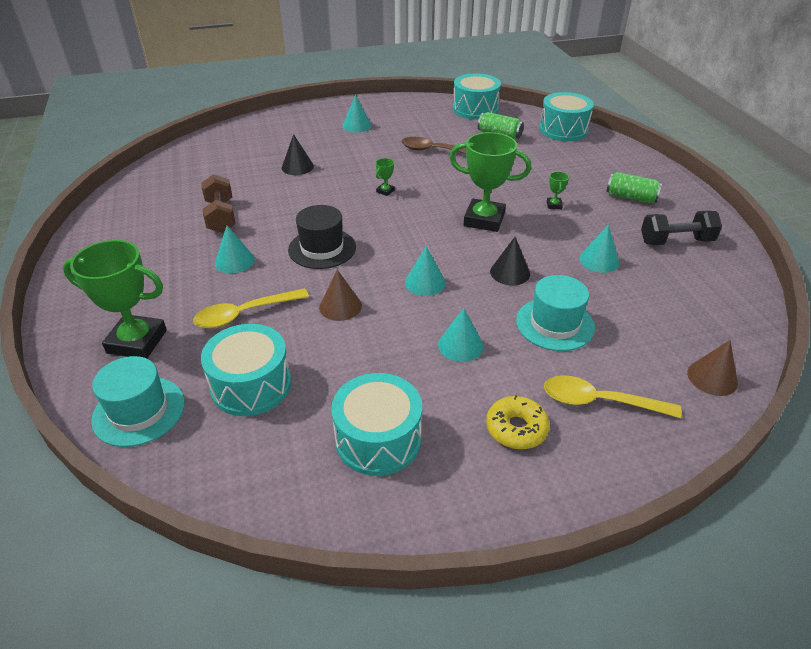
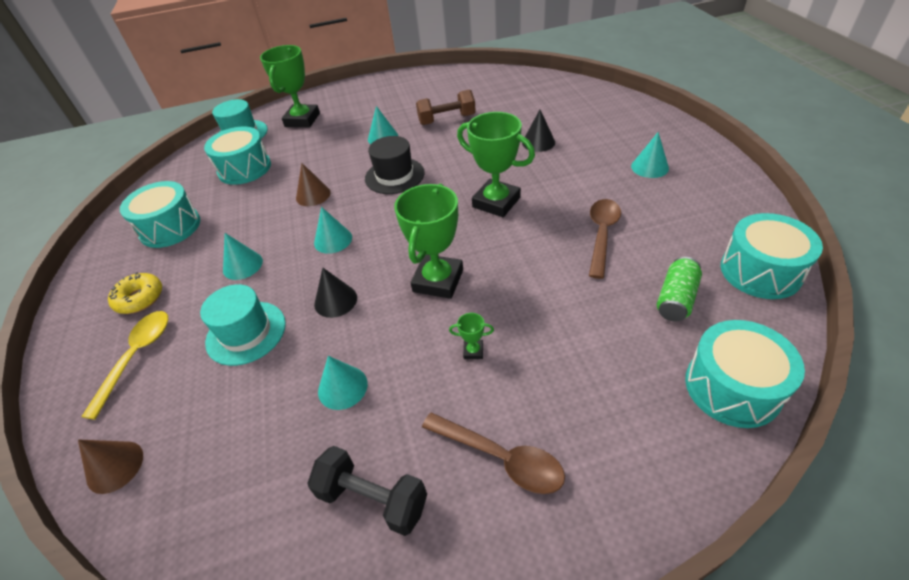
camera: 95 degrees right, 5 degrees up
yellow spoon [193,288,309,329] -> none
green trophy [376,158,395,196] -> green trophy [457,112,535,217], size x2.44
green can [606,172,662,203] -> brown spoon [422,412,565,494]
black dumbbell [641,211,722,245] -> black dumbbell turned 60 degrees counterclockwise [307,446,427,536]

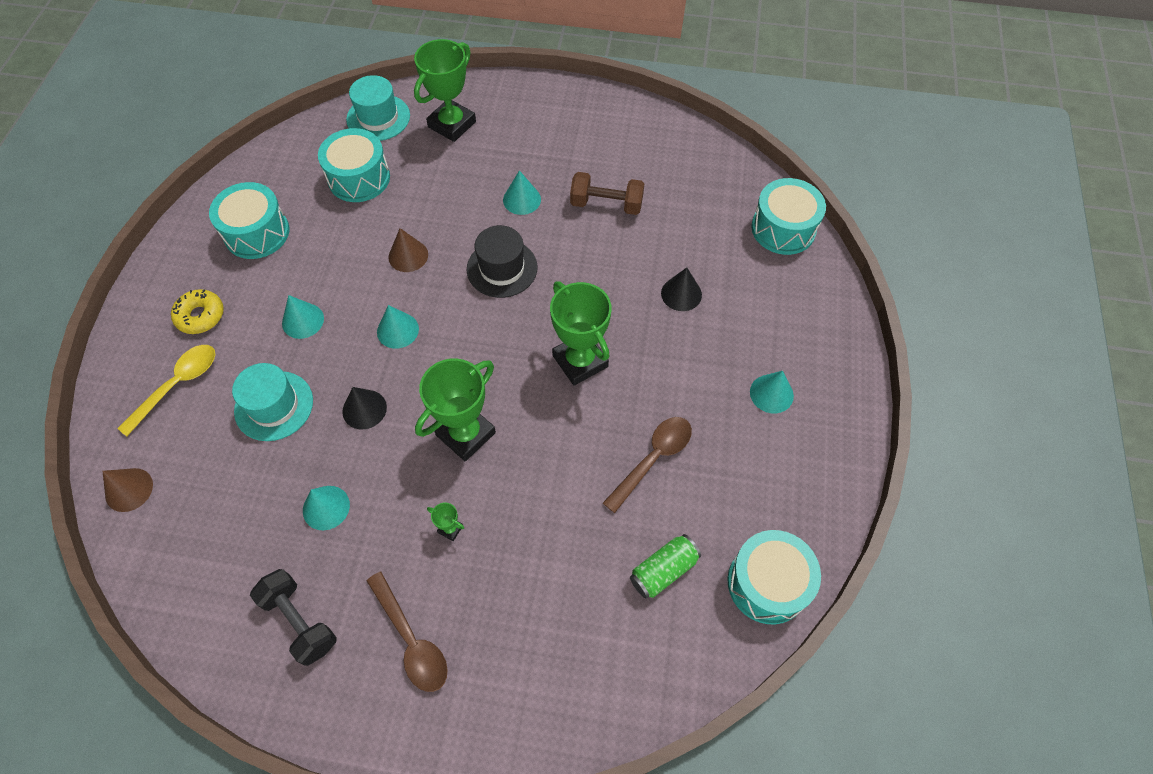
camera: 20 degrees right, 15 degrees up
turquoise drum [685,320,805,428] -> turquoise drum moved to [751,178,826,255]

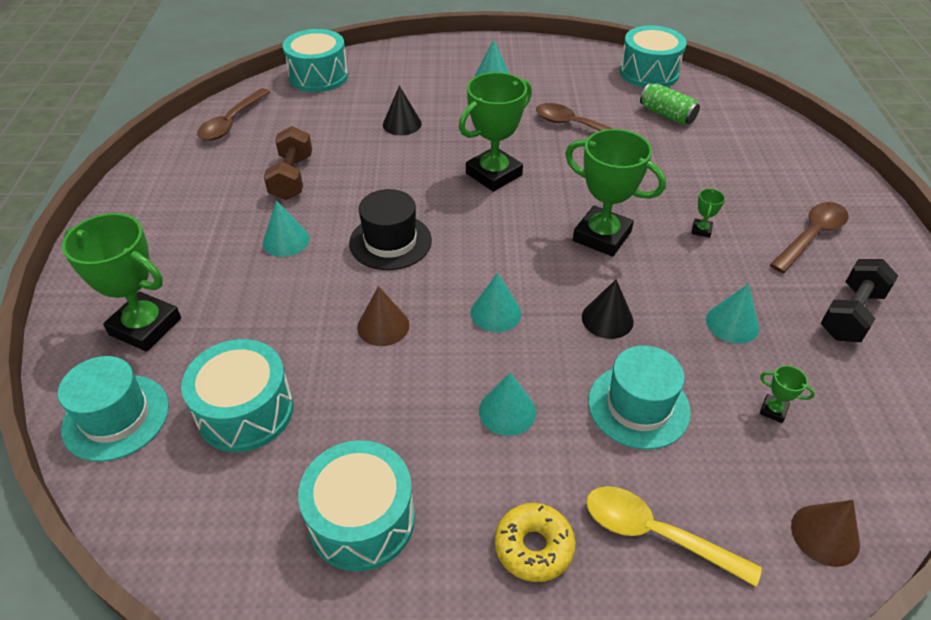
camera: 100 degrees left, 15 degrees down
none -> brown spoon [197,88,270,140]
none -> green trophy [760,365,815,423]

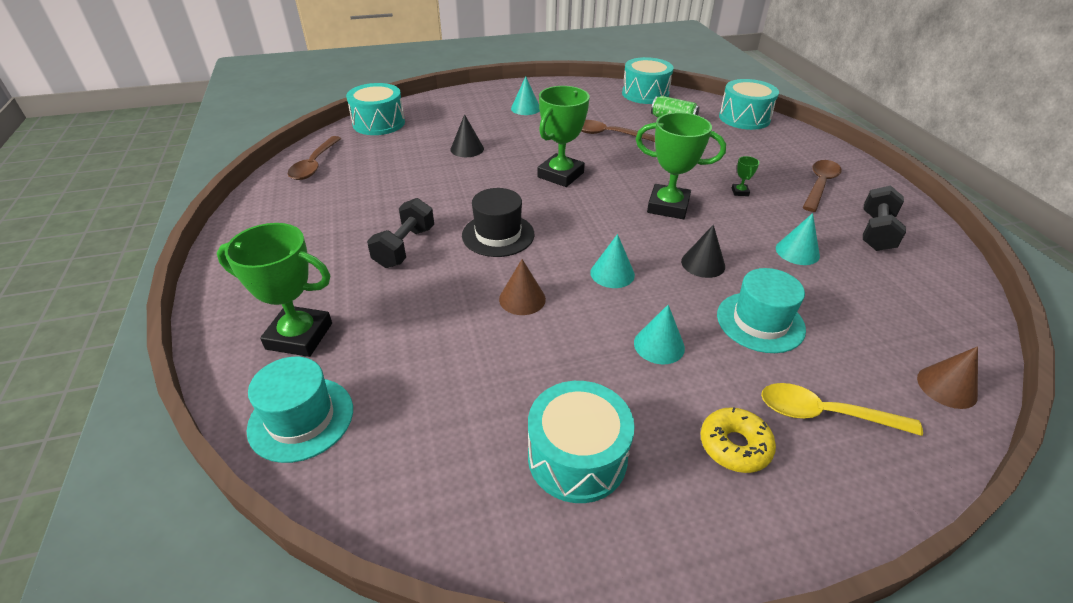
camera: 15 degrees left, 5 degrees down
turquoise drum [181,339,293,452] -> turquoise drum moved to [719,79,779,130]
turquoise cone [263,201,310,257] -> black dumbbell [367,198,434,268]
brown dumbbell [264,126,312,200] -> none
green trophy [760,365,815,423] -> none

